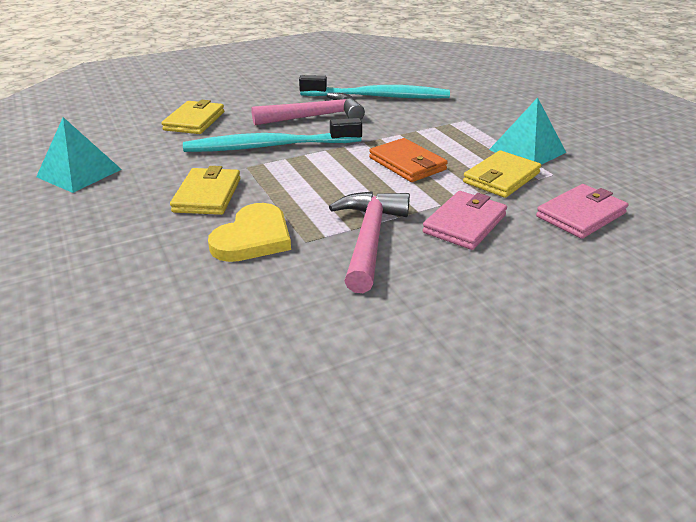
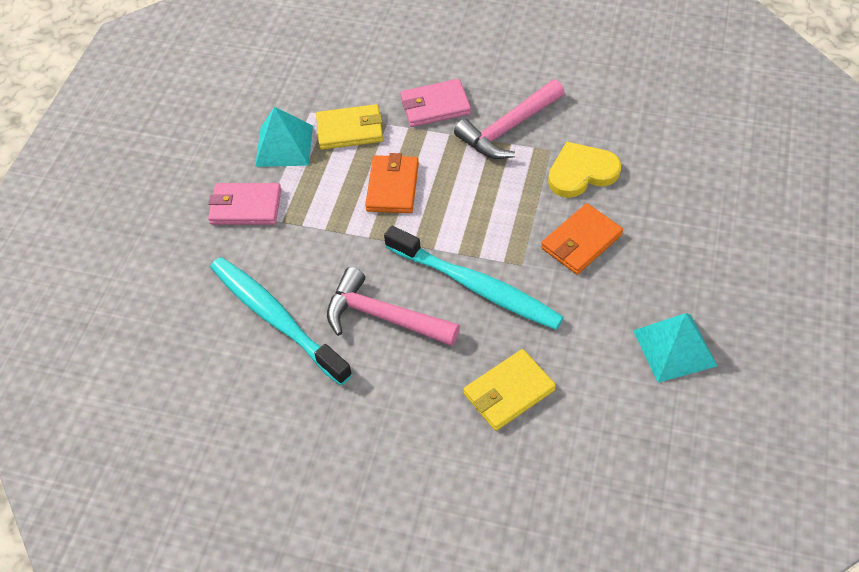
camera: 135 degrees left, 20 degrees up
yellow wallet [170,166,240,215] -> orange wallet [541,203,623,274]
pink wallet [536,184,628,239] -> pink wallet moved to [208,183,281,225]

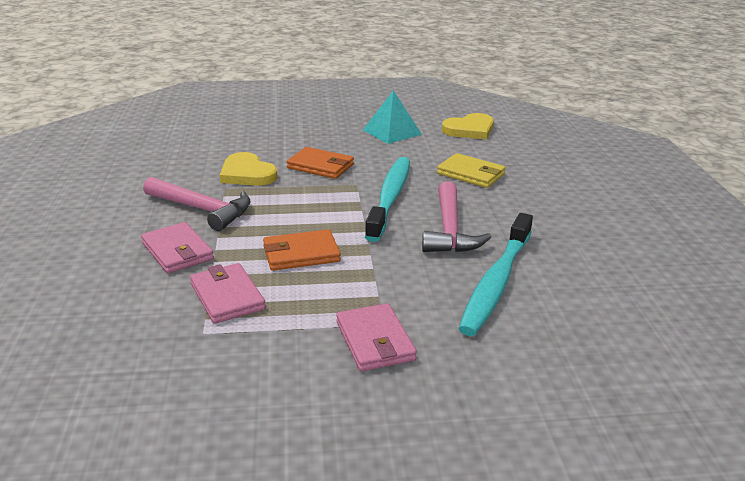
camera: 115 degrees left, 25 degrees down
turquoise pyramid [255,107,313,167] -> none
yellow wallet [316,104,383,150] -> pink wallet [190,263,266,324]
none -> yellow heart [442,113,494,140]

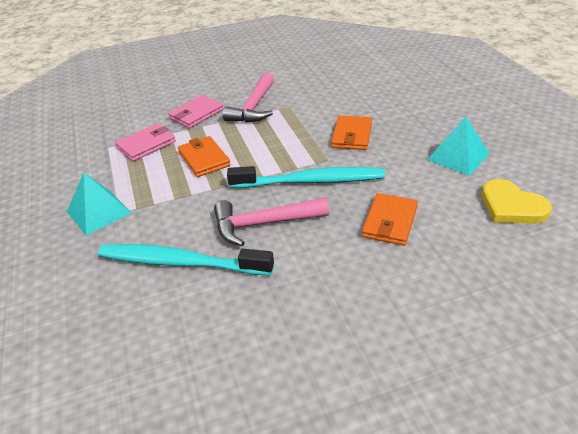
camera: 80 degrees right, 10 degrees up
yellow heart [220,152,277,186] -> none
pink wallet [336,303,417,371] -> turquoise pyramid [67,173,131,235]
yellow wallet [437,153,506,188] -> orange wallet [362,193,418,246]

